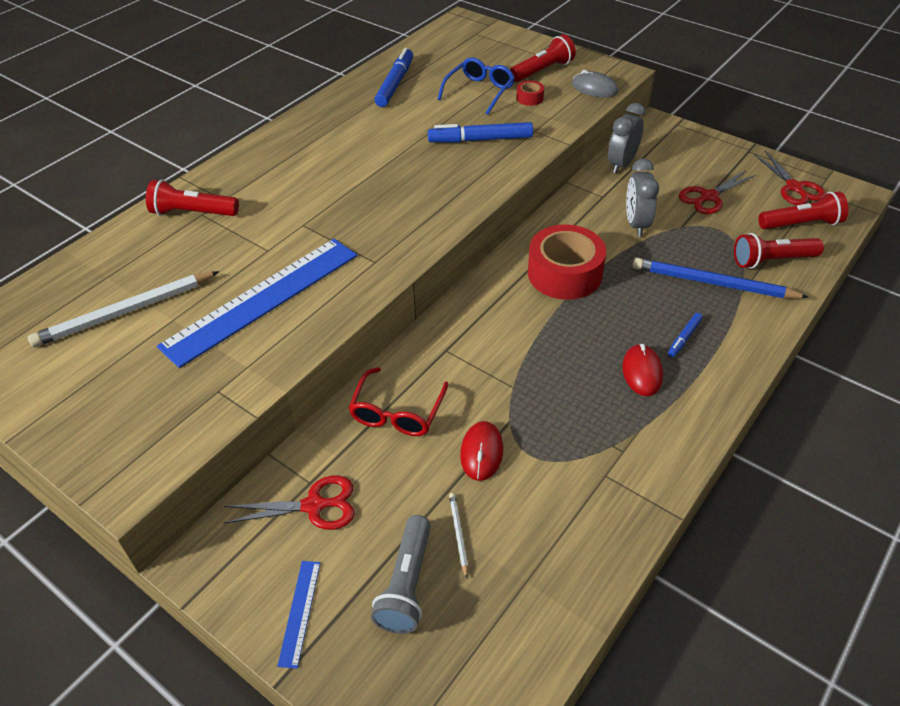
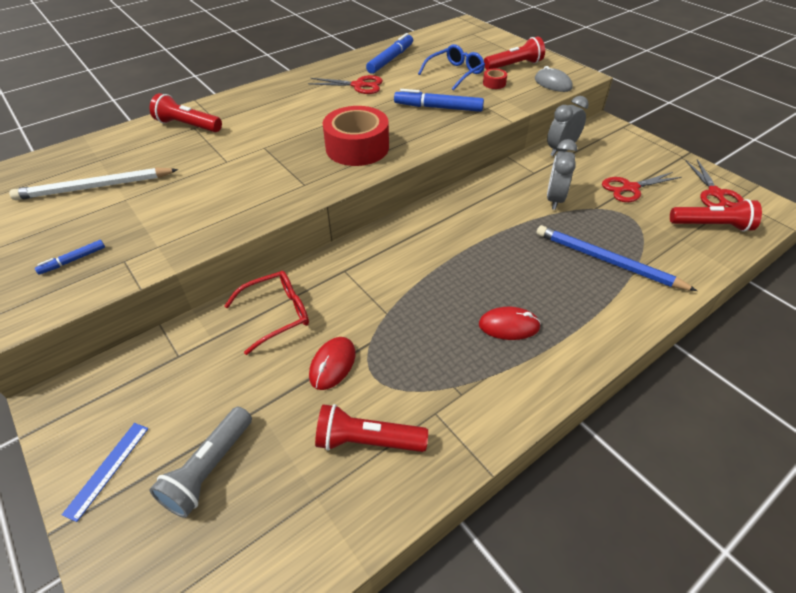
camera: 15 degrees right, 0 degrees up
blue ruler [157,239,357,368] -> none
red scissors [224,475,355,530] -> red scissors moved to [308,75,383,94]
red glasses [349,367,448,436] -> red glasses turned 150 degrees counterclockwise [224,271,309,355]
white pencil [449,493,468,578] -> none
red tape [528,224,606,300] -> red tape moved to [323,106,389,166]
red mouse [622,344,663,396] -> red mouse turned 75 degrees clockwise [479,307,541,340]
blue marker [668,313,703,357] -> blue marker moved to [35,240,105,275]
red flashlight [734,233,824,269] -> red flashlight moved to [315,404,428,452]

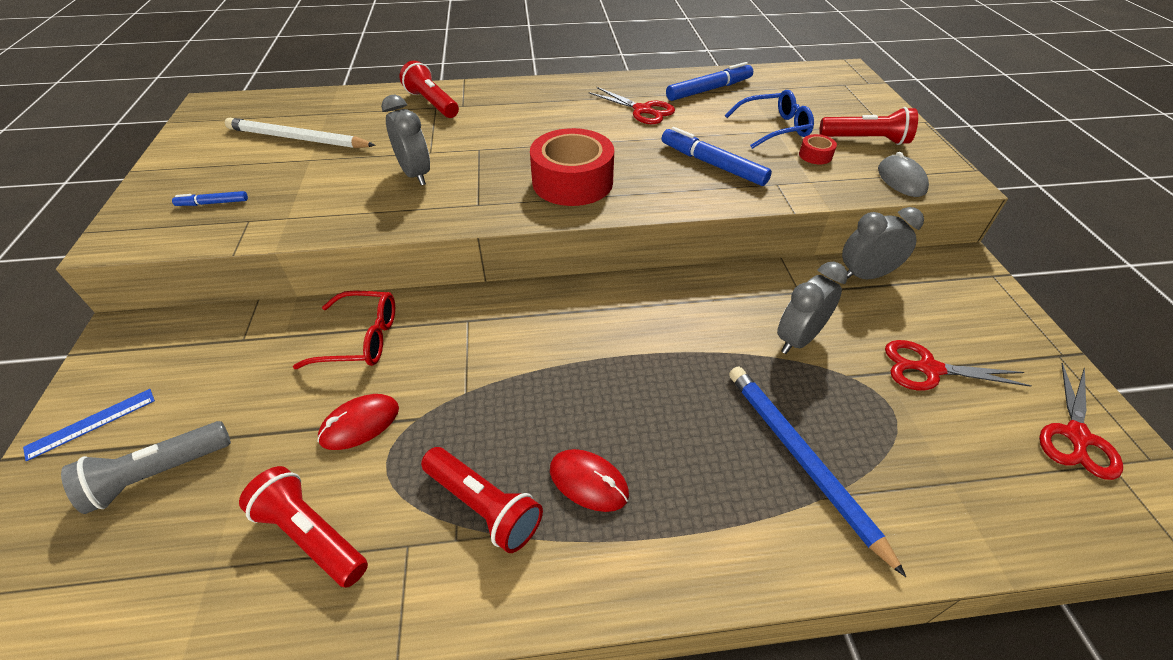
camera: 30 degrees right, 0 degrees up
red flashlight [670,199,762,232] -> red flashlight moved to [421,447,543,553]
none -> grey clock [381,95,430,185]

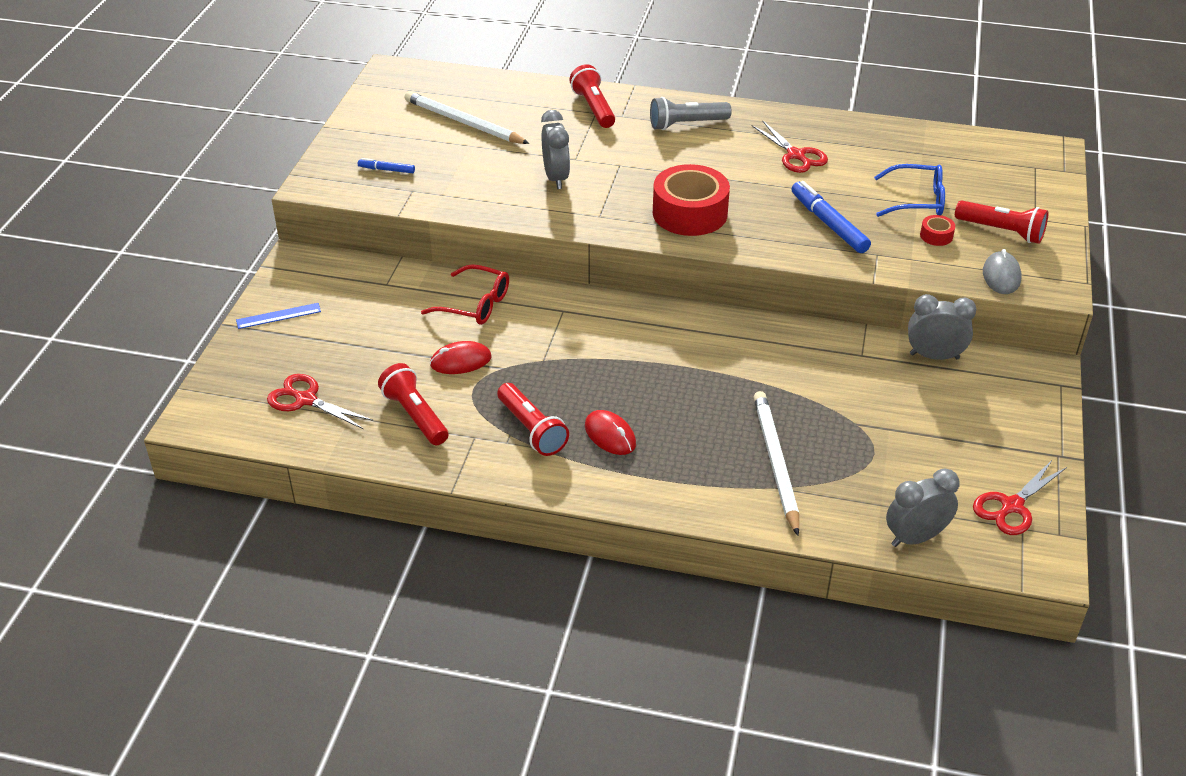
camera: 20 degrees right, 5 degrees down
grey flashlight [61,421,231,514] -> grey flashlight moved to [650,97,731,130]
blue marker [666,62,753,101] -> none
blue pencil [729,366,906,577] -> white pencil [754,391,799,536]
grey clock [777,262,848,354] -> grey clock moved to [886,469,960,547]
red scissors [885,340,1032,390] -> red scissors moved to [267,374,373,430]

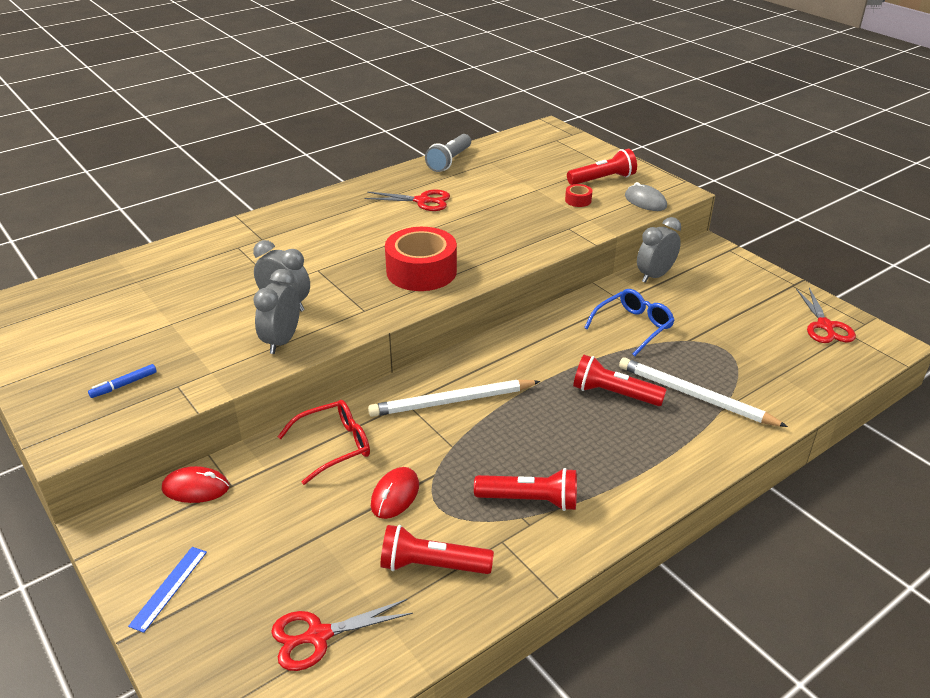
camera: 50 degrees left, 5 degrees down
white pencil [405,91,530,144] -> white pencil moved to [368,380,541,417]
red flashlight [569,64,615,128] -> red flashlight moved to [573,355,667,406]
red mouse [585,410,636,455] -> red mouse moved to [162,466,229,503]
grey flashlight [650,97,731,130] -> grey flashlight moved to [425,134,471,172]
blue marker [791,181,871,253] -> none
blue glasses [874,164,945,217] -> blue glasses moved to [584,289,675,356]
grey clock [886,469,960,547] -> grey clock moved to [253,269,300,354]

